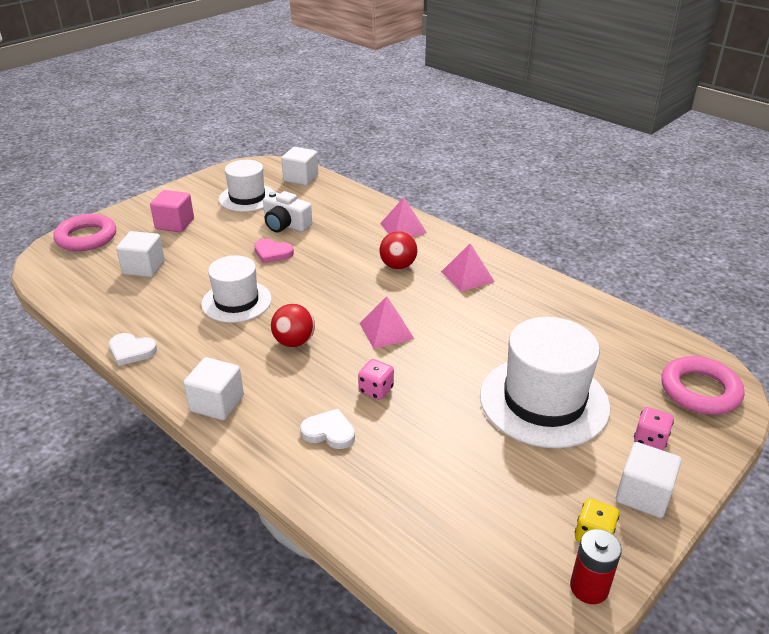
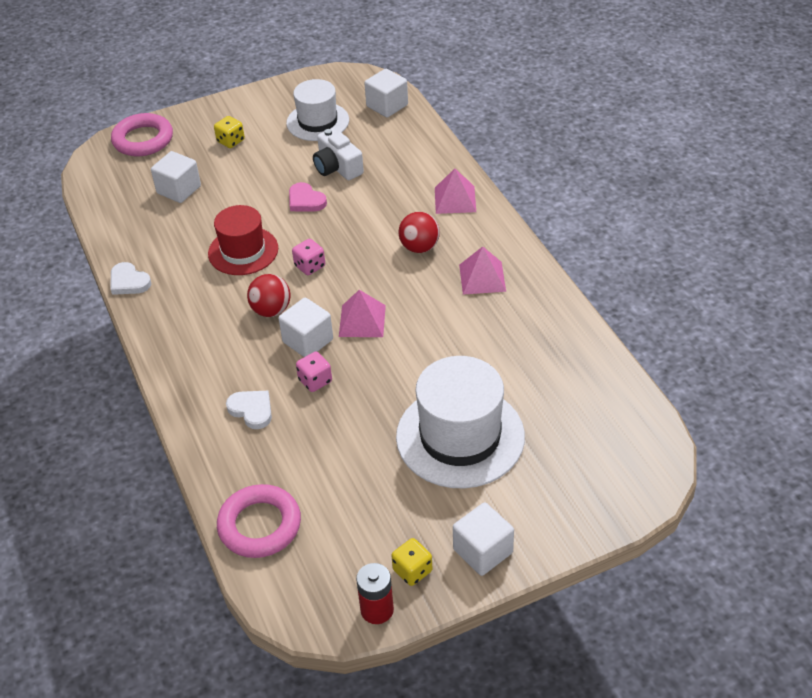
camera: 25 degrees right, 10 degrees up
pink cube [150,190,194,232] -> yellow dice [214,116,245,148]
white cube [184,357,244,420] -> white cube moved to [278,298,333,357]
white hat [201,255,272,323] -> red hat [208,205,278,275]
pink dice [634,407,674,450] -> pink dice moved to [292,239,325,275]
pink ring [661,356,744,415] -> pink ring moved to [217,484,301,558]

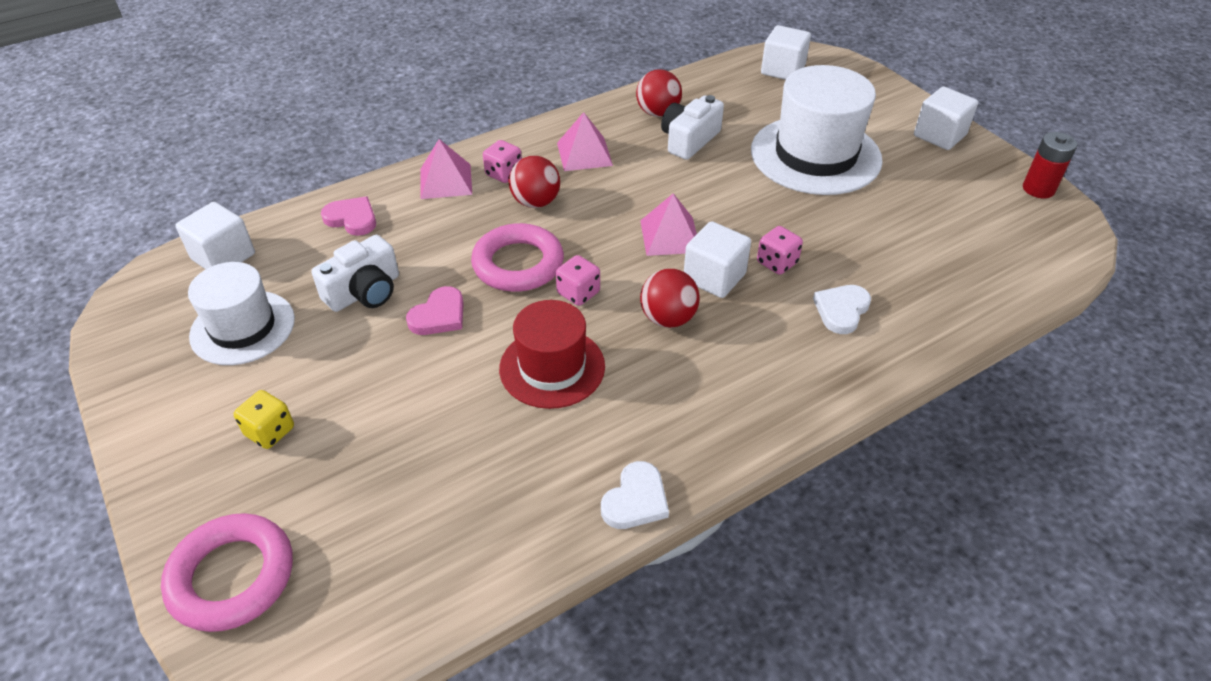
camera: 100 degrees left, 0 degrees up
white cube [151,151,201,203] -> white cube moved to [761,25,811,80]
pink ring [217,484,301,558] -> pink ring moved to [471,223,564,292]
yellow dice [391,538,433,586] -> none
none -> pink heart [321,197,376,236]
none -> pink dice [483,140,522,183]
none -> red ball [636,69,682,117]
none -> white camera [661,95,724,160]

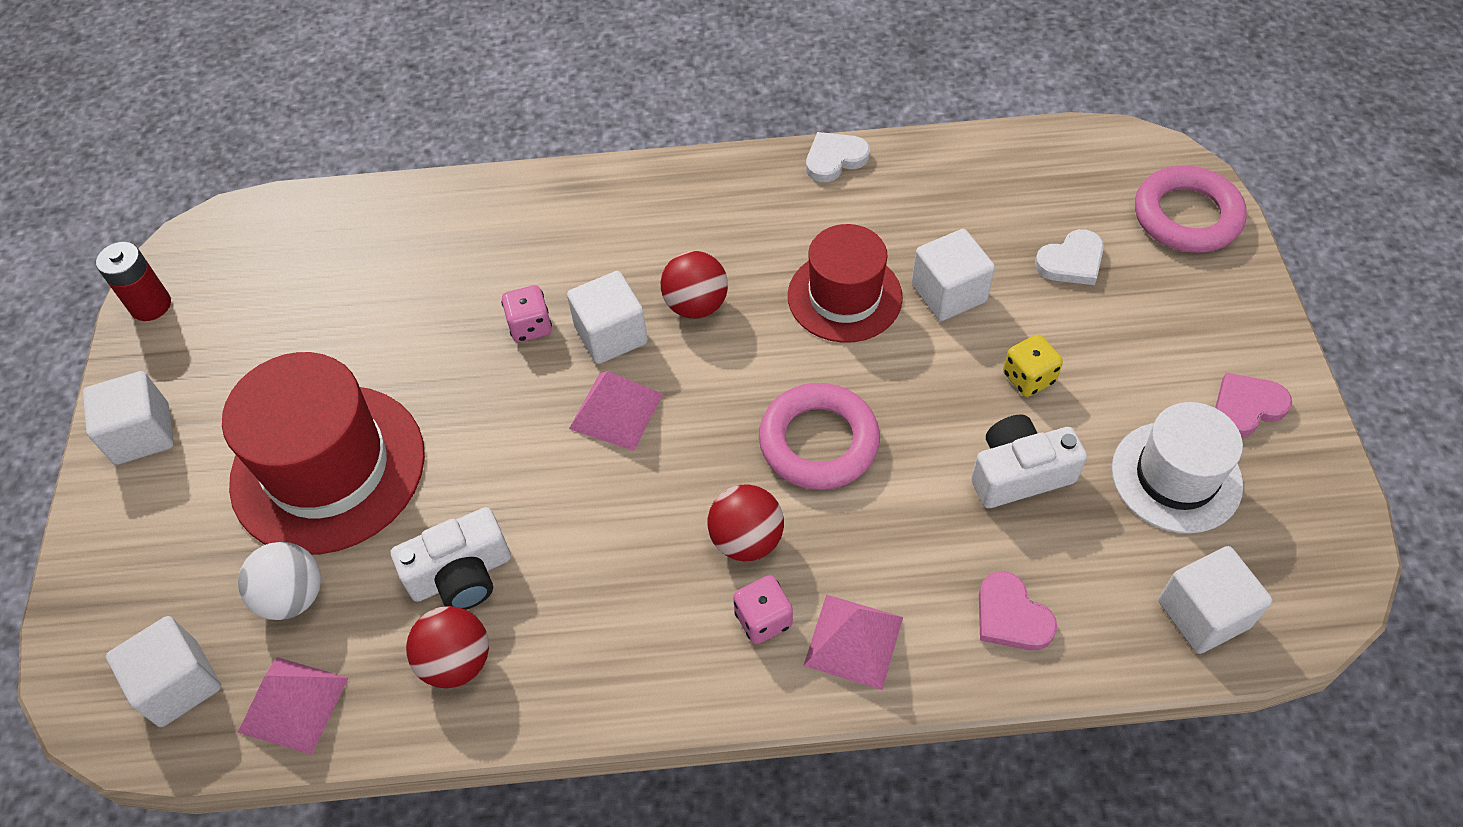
camera: 150 degrees left, 10 degrees up
yellow dice [234,390,294,449] -> yellow dice moved to [1003,334,1063,397]
pink heart [406,286,464,335] -> pink heart moved to [1215,373,1292,437]
pink dice [556,255,600,306] -> none
pink pyramid [557,112,613,171] -> pink pyramid moved to [238,657,348,755]
white hat [751,65,883,195] -> red hat [222,352,425,555]
white heart [813,285,871,334] -> white heart moved to [1035,229,1104,285]
none -> white ball [238,542,321,620]
none -> white cube [911,229,995,321]

